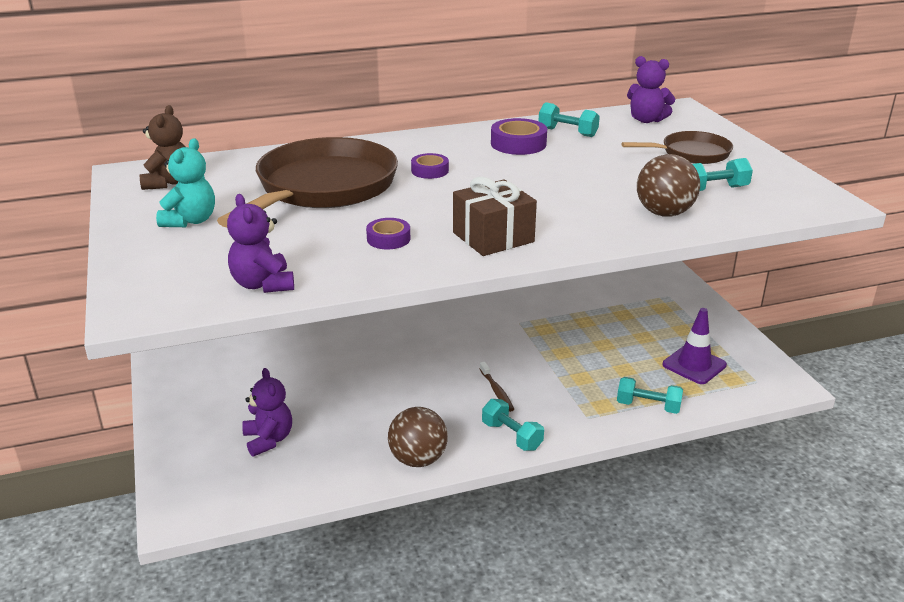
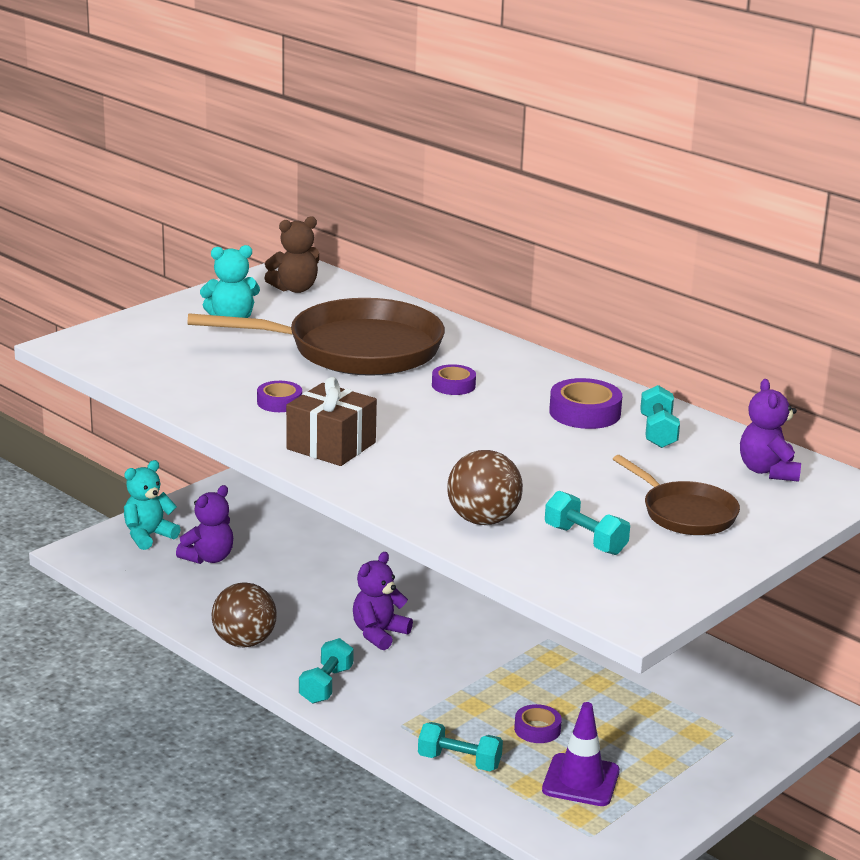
camera: 60 degrees right, 5 degrees down
purple teddy bear [227,194,294,293] -> purple teddy bear moved to [353,552,413,650]
brown toothbrush [480,362,514,412] -> none
turquoise dumbbell [617,377,683,414] -> turquoise dumbbell turned 60 degrees counterclockwise [418,722,503,771]
none -> turquoise teddy bear [124,460,181,550]
none -> purple tape [514,704,562,743]

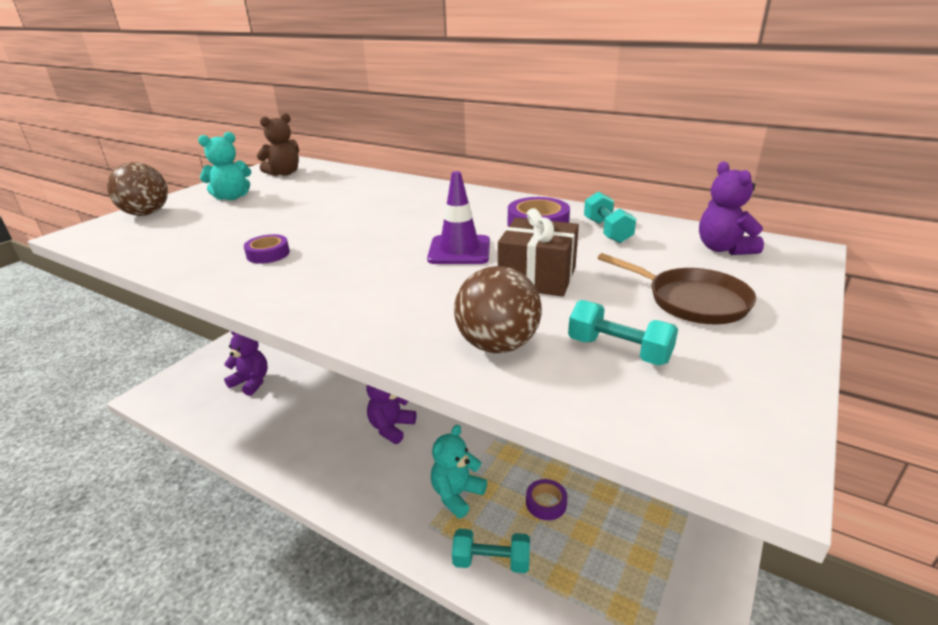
camera: 10 degrees left, 5 degrees up
turquoise teddy bear [124,460,181,550] -> turquoise teddy bear moved to [431,425,487,518]
purple teddy bear [176,485,233,564] -> purple teddy bear turned 90 degrees counterclockwise [224,331,268,396]
brown pan [187,298,445,376] -> none
brown ball [212,582,277,648] -> brown ball moved to [107,162,168,216]
brown gift [286,377,377,466] -> brown gift moved to [498,208,579,297]
turquoise dumbbell [299,638,354,704] -> none
purple tape [432,364,476,395] -> none
purple traffic cone [542,702,620,806] -> purple traffic cone moved to [427,171,490,264]

